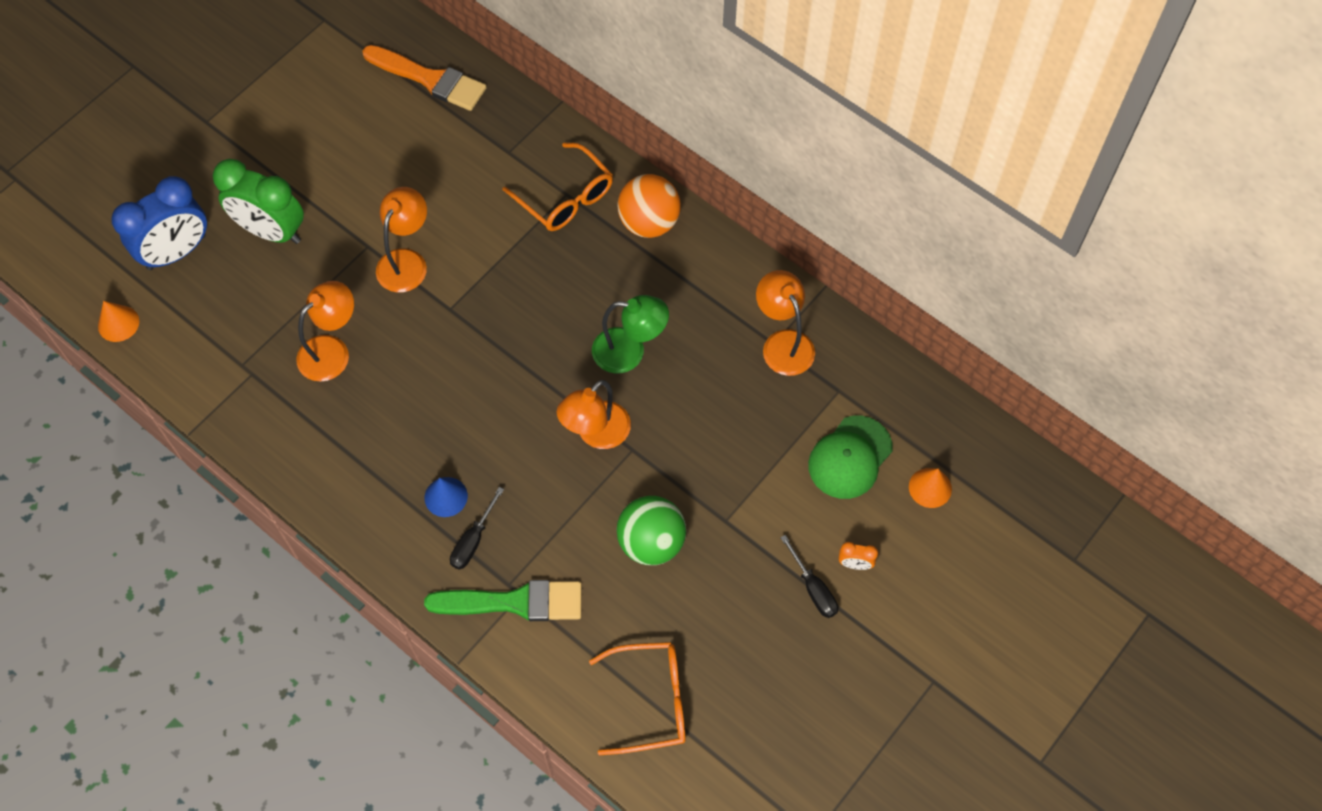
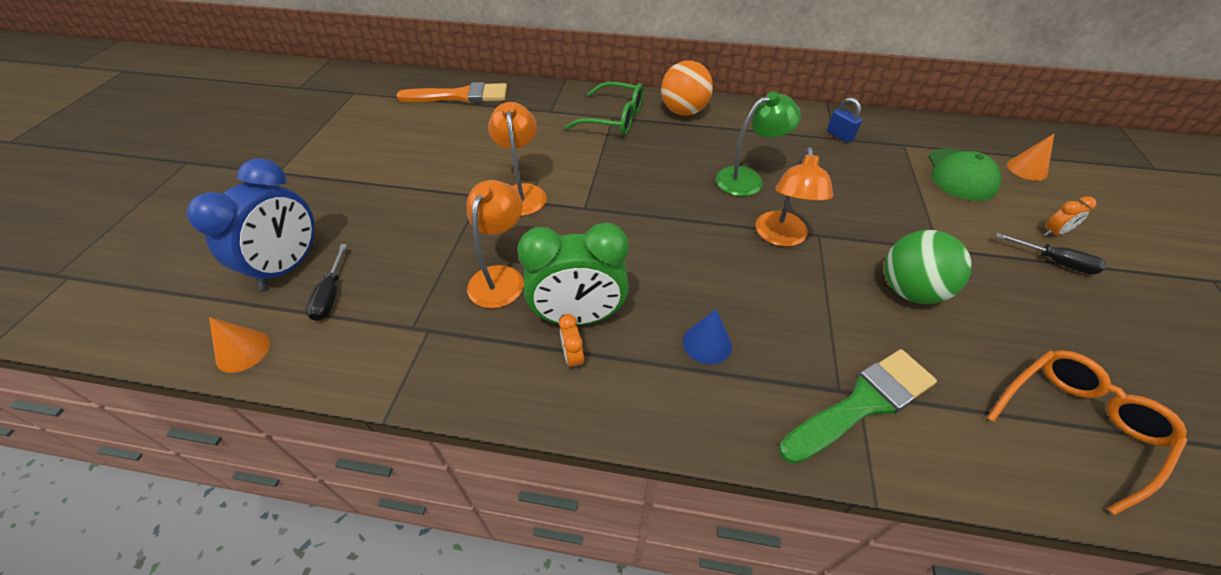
camera: 30 degrees left, 15 degrees down
green clock [213,159,304,244] -> green clock moved to [517,222,629,325]
black screwdriver [450,487,504,570] -> black screwdriver moved to [306,244,347,321]
orange glasses [503,143,613,231] -> green glasses [564,82,644,135]
orange lamp [756,270,815,376] -> blue padlock [827,97,862,143]
none -> orange clock [559,314,584,371]

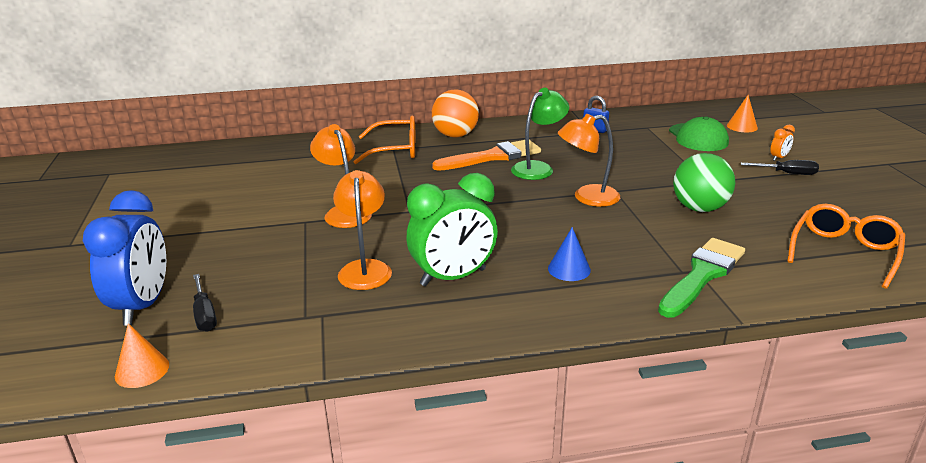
camera: 20 degrees left, 20 degrees down
orange brush [396,82,507,103] -> orange brush moved to [432,140,541,171]
orange clock [559,314,584,371] -> none
green glasses [564,82,644,135] -> orange glasses [353,116,416,164]
orange lamp [755,147,833,247] -> orange lamp turned 90 degrees clockwise [558,114,620,207]

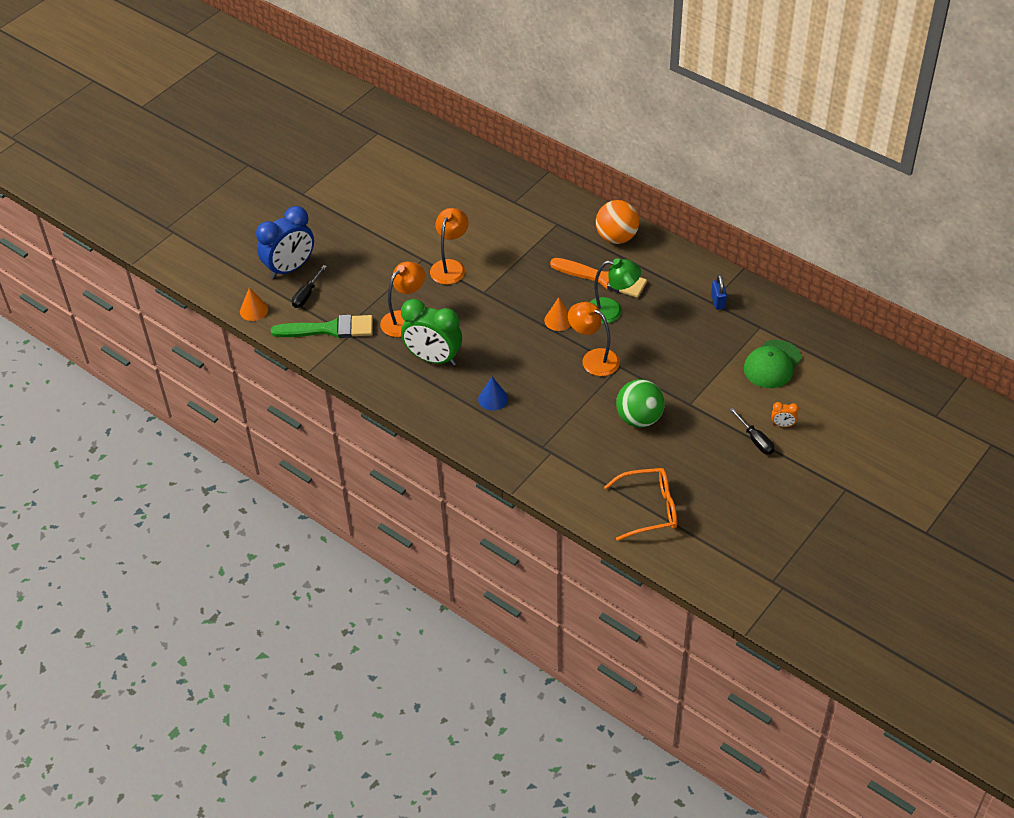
camera: 50 degrees right, 20 degrees up
orange glasses [353,116,416,164] -> none
green brush [658,238,745,318] -> green brush moved to [271,315,373,338]
orange cone [727,95,758,132] -> orange cone moved to [544,297,571,331]

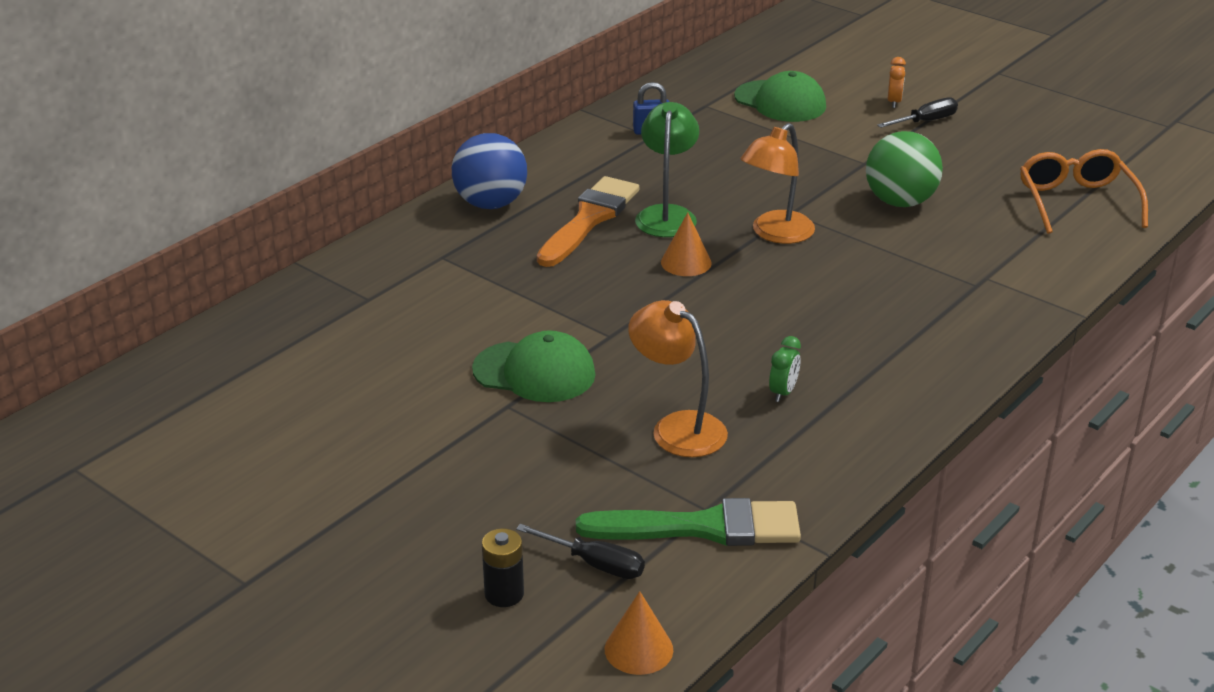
camera: 90 degrees left, 15 degrees down
blue clock [256,206,314,279] -> black battery [482,529,524,607]
green brush [271,315,373,338] -> green brush turned 90 degrees clockwise [576,498,801,546]
green clock [401,299,462,366] -> green clock [769,336,801,402], size x0.41
orange lamp [430,208,469,285] -> green cap [472,330,596,402]
blue cone [478,377,508,411] -> none
orange ball [596,200,639,244] -> blue ball [452,133,527,209]

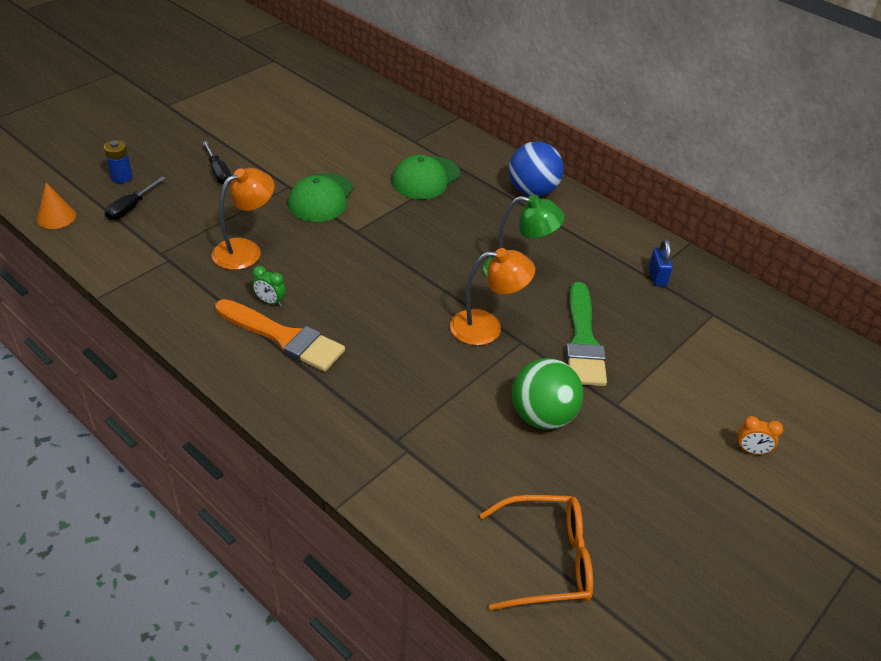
camera: 90 degrees right, 10 degrees up
black battery [482,529,524,607] -> blue battery [104,140,133,183]
orange brush [537,176,640,267] -> orange brush moved to [215,299,345,372]
green brush [576,498,801,546] -> green brush moved to [566,282,607,386]
orange cone [661,212,712,276] -> none
green cap [734,71,826,122] -> green cap moved to [392,155,460,199]
orange lamp [740,123,815,244] -> orange lamp turned 135 degrees clockwise [450,248,535,346]
black screwdriver [877,97,958,128] -> black screwdriver moved to [202,141,231,184]

